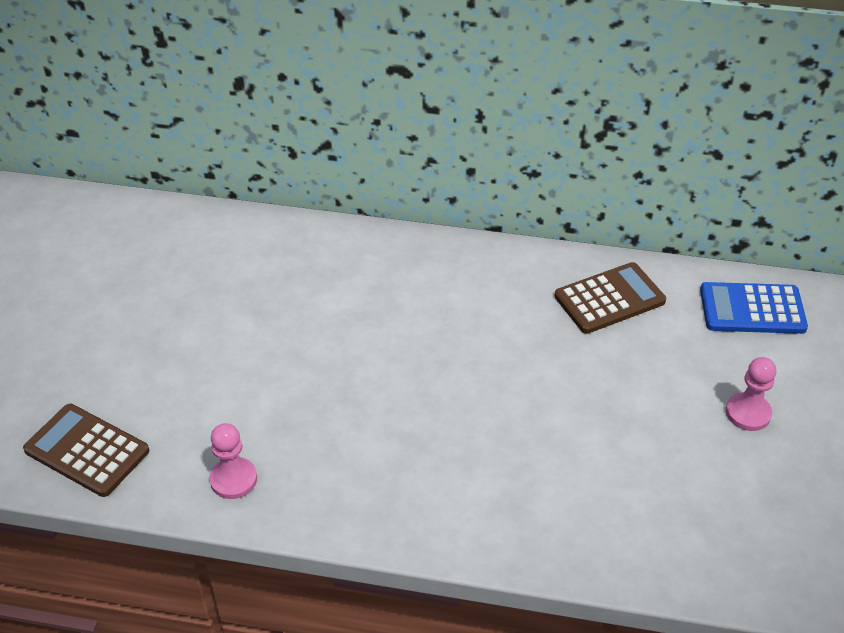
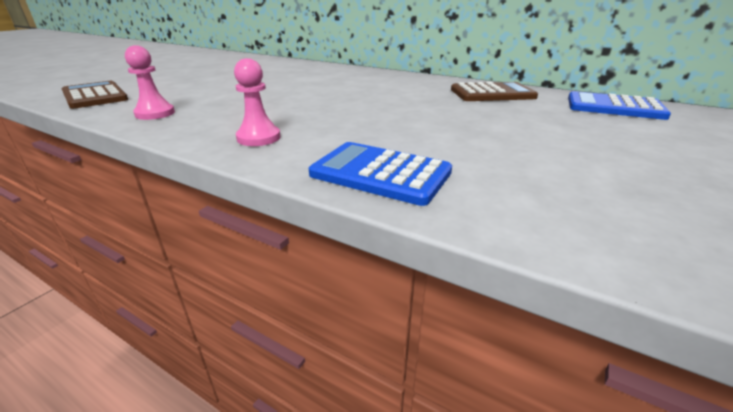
camera: 20 degrees right, 15 degrees down
pink pawn [726,357,776,431] -> pink pawn moved to [234,58,281,146]
none -> blue calculator [309,142,452,206]

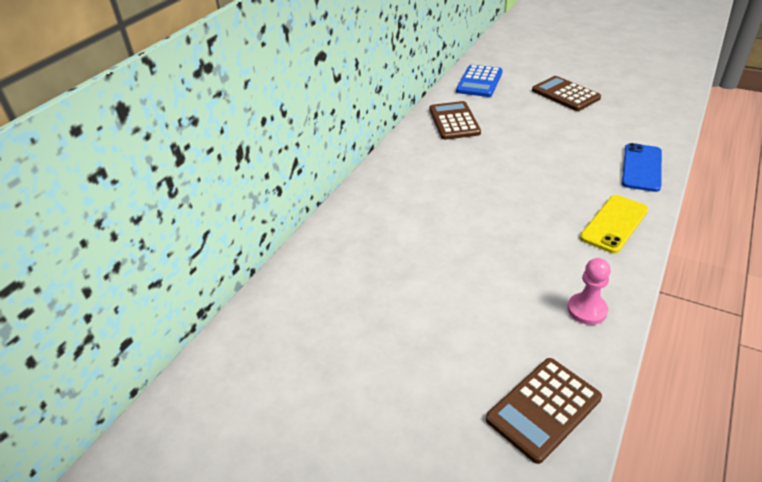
camera: 90 degrees left, 10 degrees up
pink pawn [234,58,281,146] -> yellow phone [580,195,649,253]
blue calculator [309,142,452,206] -> blue phone [622,143,662,192]
none -> brown calculator [532,76,601,111]

